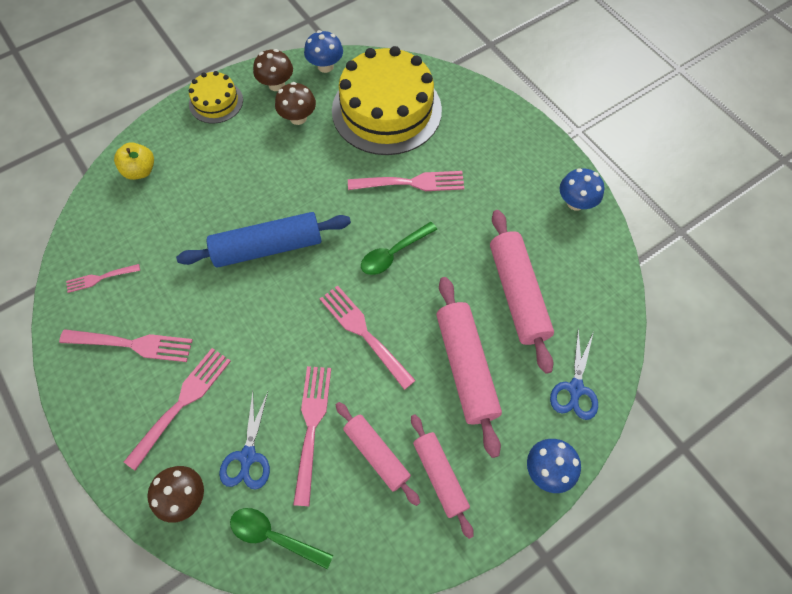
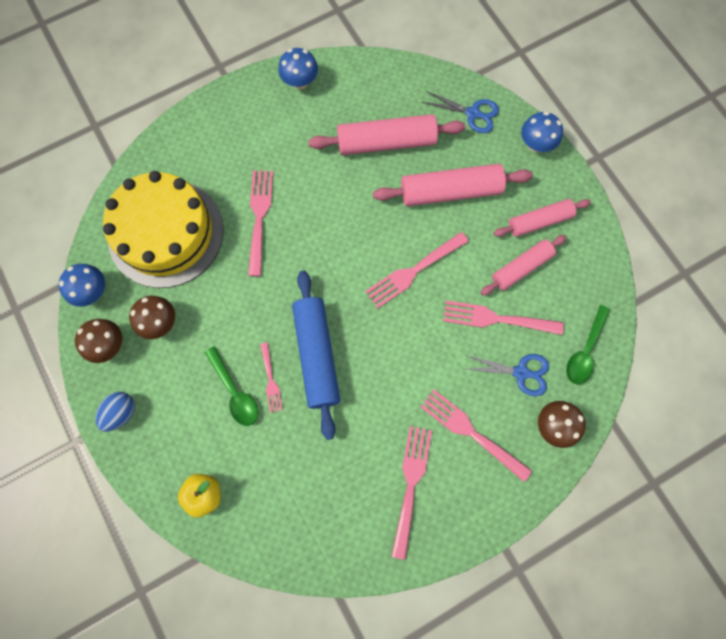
camera: 85 degrees left, 10 degrees up
pink fork [66,264,140,293] -> pink fork moved to [260,342,283,413]
yellow cake [189,71,243,124] -> blue egg [95,392,135,432]
green spoon [361,222,437,275] -> green spoon moved to [205,346,258,426]

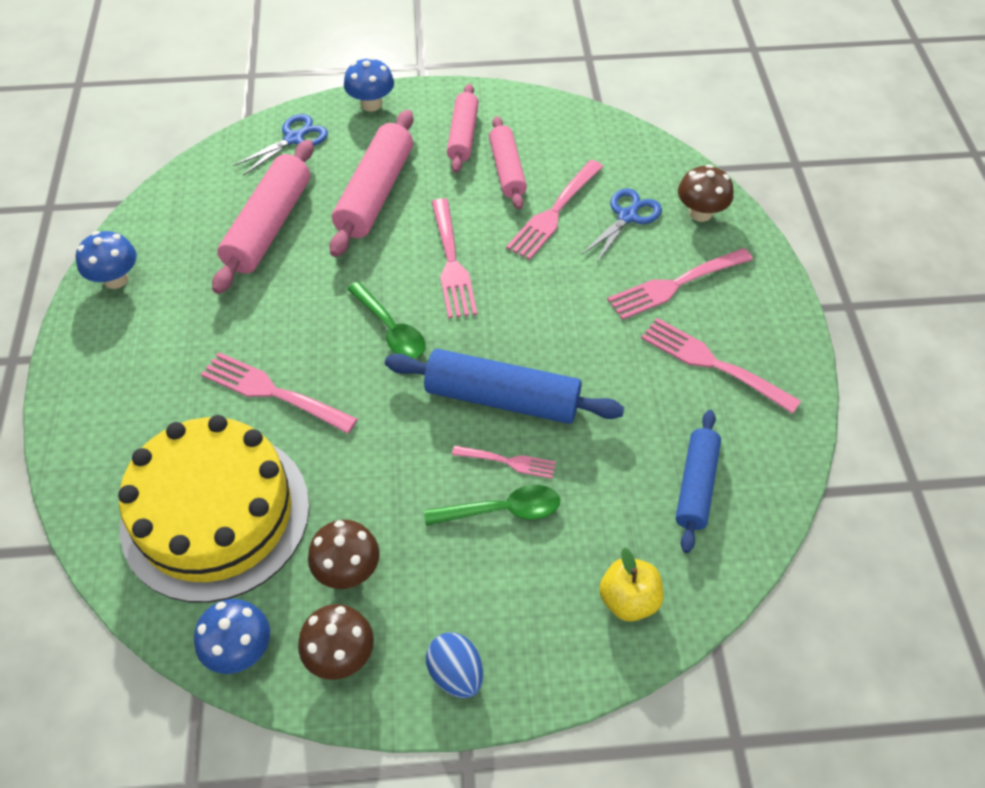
camera: 65 degrees left, 20 degrees down
green spoon [566,305,610,384] -> green spoon moved to [347,282,426,358]
none -> blue rolling pin [676,410,721,553]

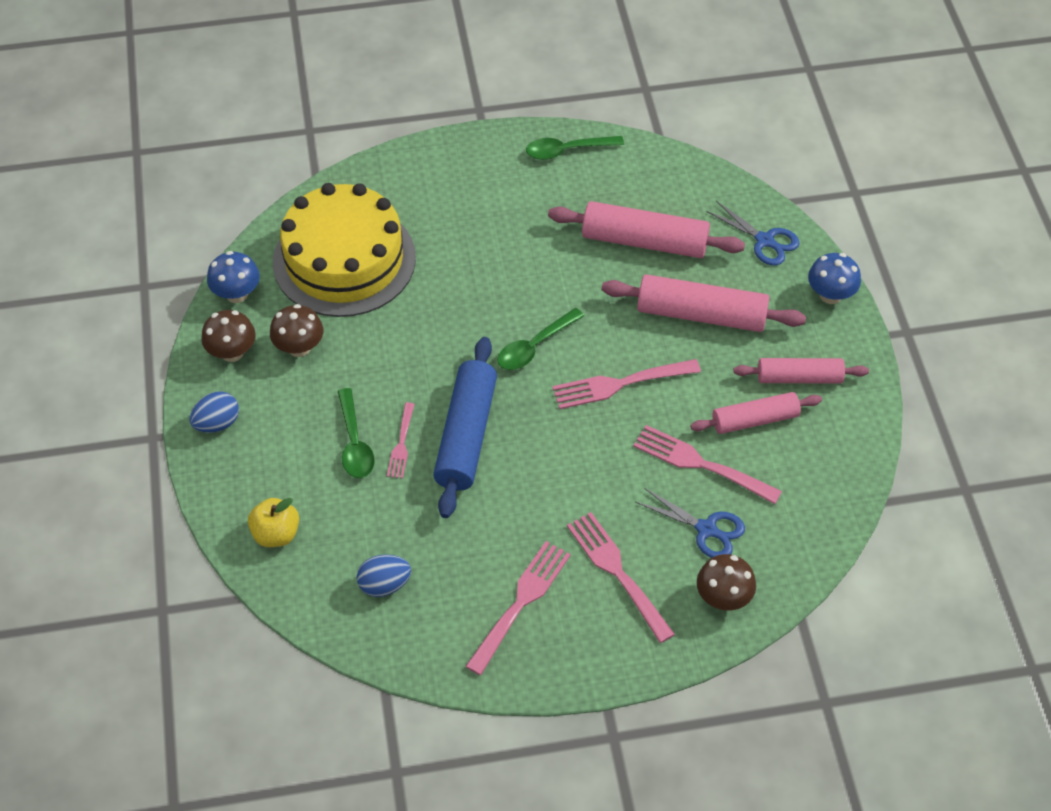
camera: 85 degrees right, 0 degrees up
blue mushroom [76,231,137,289] -> green spoon [526,136,624,160]
pink fork [201,352,358,434] -> none
blue rolling pin [676,410,721,553] -> blue egg [357,554,411,597]

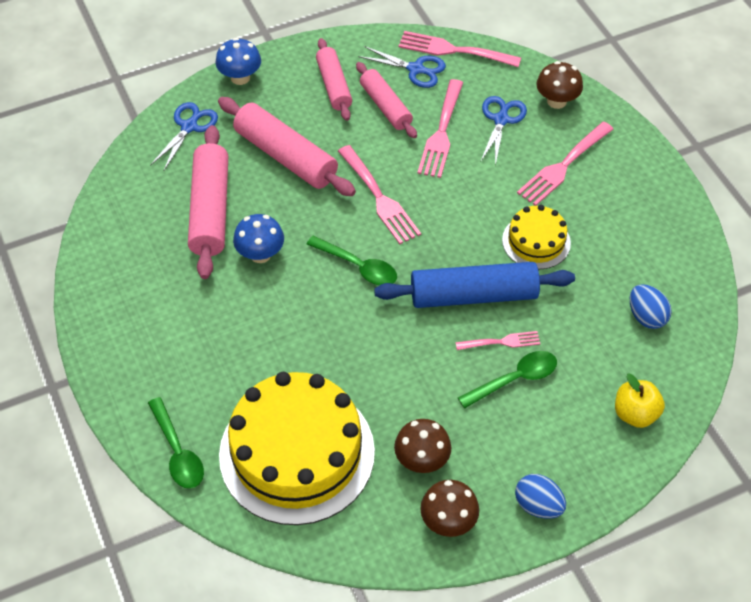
camera: 105 degrees left, 0 degrees up
blue mushroom [207,251,260,303] -> blue mushroom moved to [233,214,284,263]
pink fork [465,541,571,675] -> pink fork moved to [398,31,521,67]
green spoon [526,136,624,160] -> green spoon moved to [148,397,204,489]
pink rolling pin [602,274,806,332] -> pink rolling pin turned 45 degrees counterclockwise [218,97,356,196]
none -> blue scissors [358,46,446,88]
none -> yellow cake [502,205,571,269]

